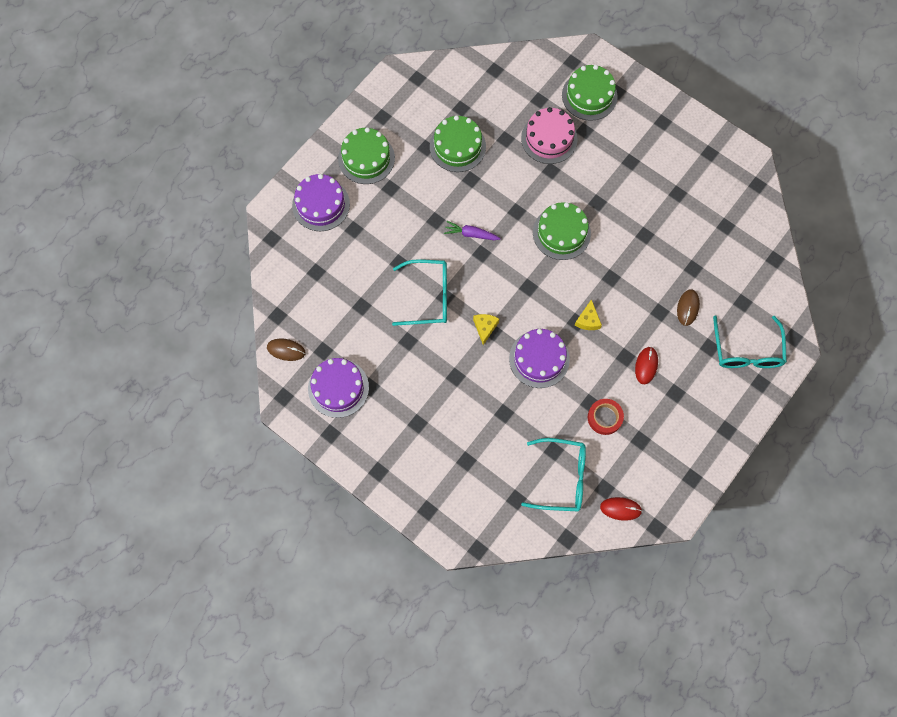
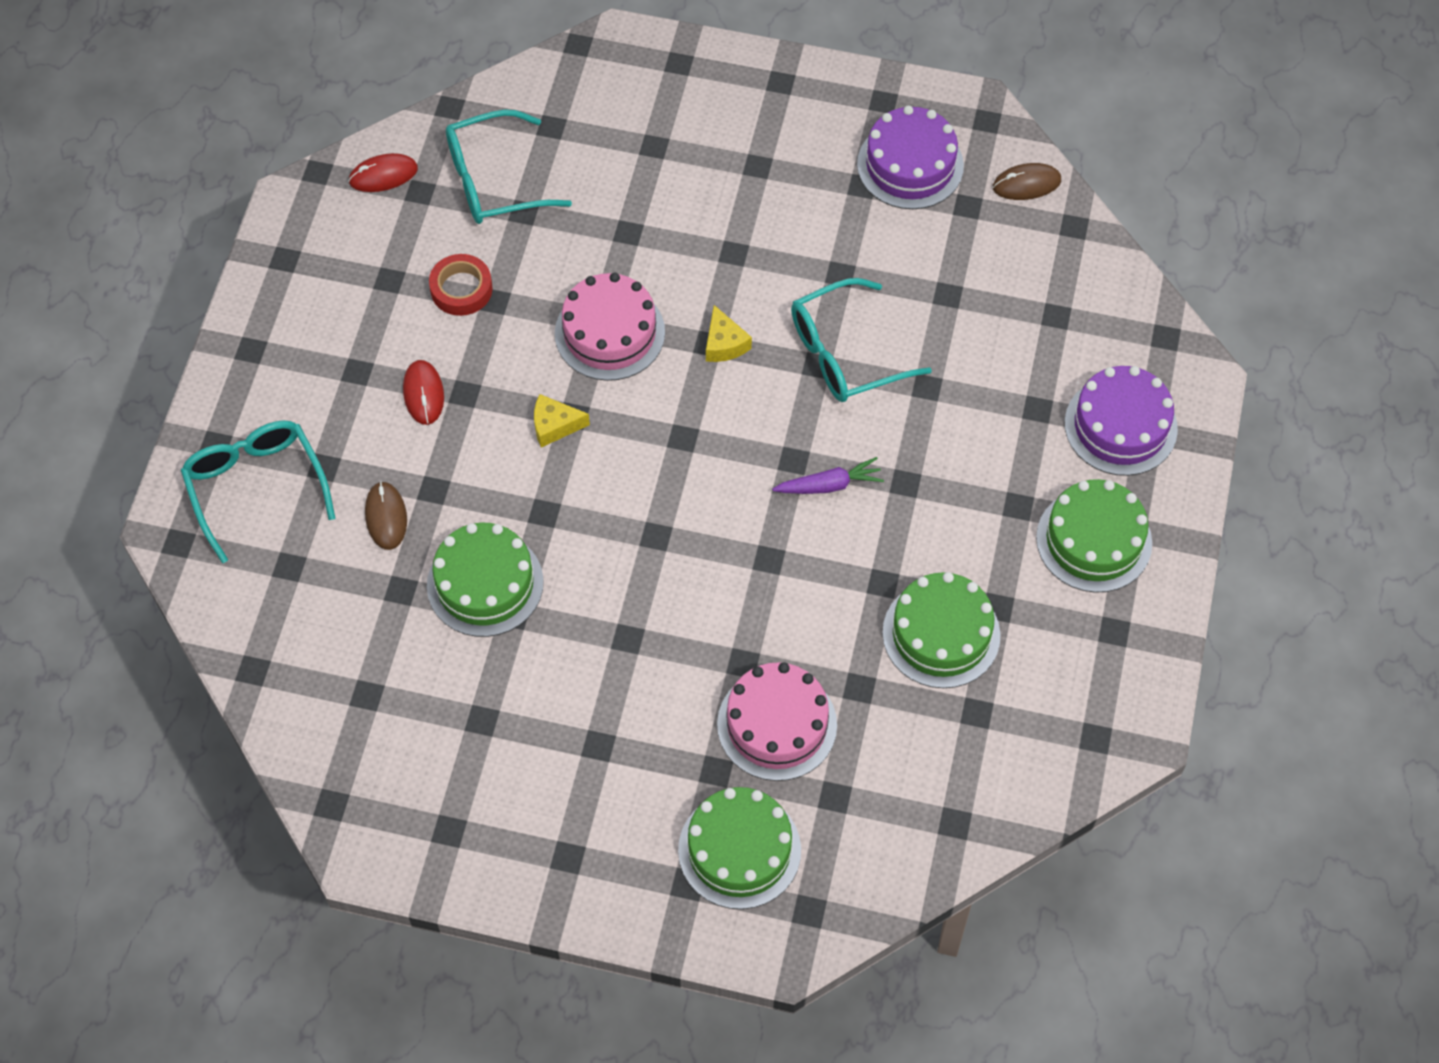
camera: 155 degrees right, 10 degrees down
purple cake [509,329,570,388] -> pink cake [555,273,665,381]
green cake [533,202,591,260] -> green cake moved to [427,523,544,637]
yellow cheese [574,299,602,330] -> yellow cheese turned 75 degrees counterclockwise [534,394,590,448]

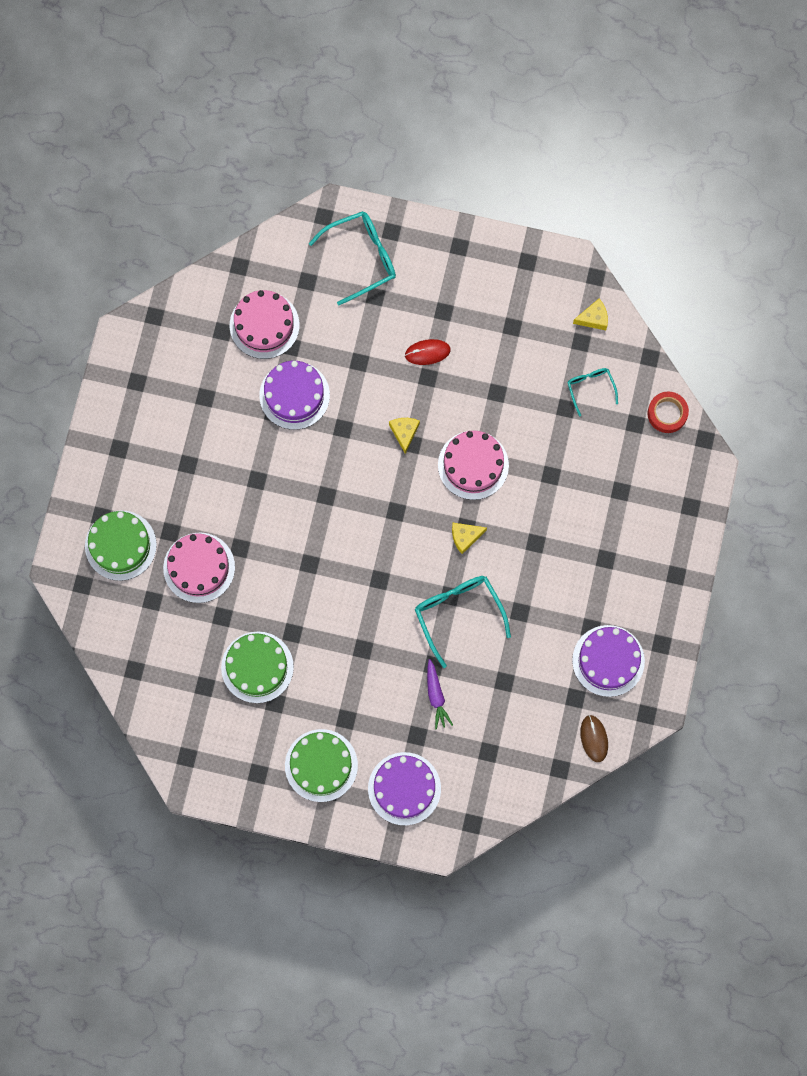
camera: 90 degrees right, 15 degrees up
red mouse [348,153,418,192] -> yellow cheese [573,299,608,330]
brown mouse [365,481,407,550] -> none
green cake [427,523,544,637] -> purple cake [259,361,330,430]
red tape [429,254,493,316] -> red tape moved to [648,392,689,433]
turquoise glasses [446,109,572,224] -> turquoise glasses [567,368,618,416], size x0.56
purple carrot [772,457,884,494] -> purple carrot moved to [427,659,453,730]
none -> pink cake [230,290,300,359]

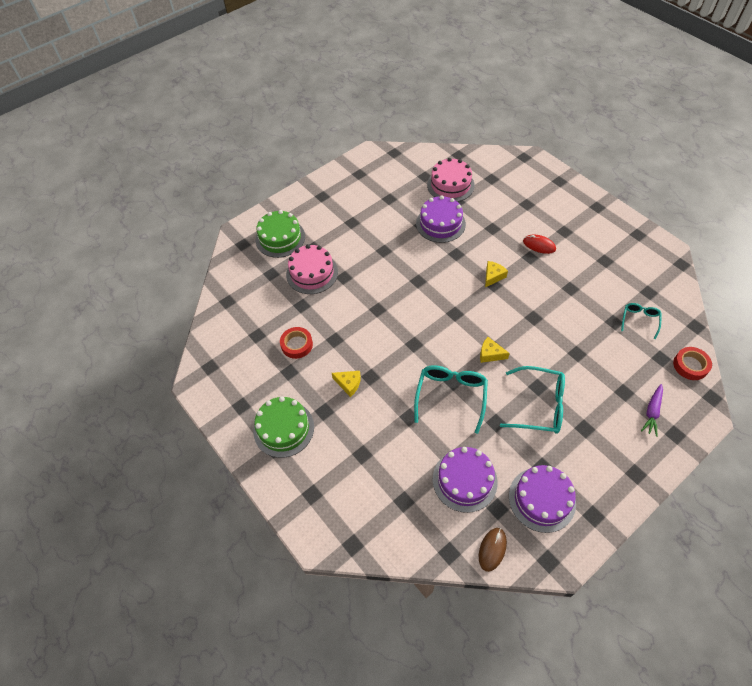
camera: 40 degrees right, 20 degrees down
green cake [221,632,294,703] -> red tape [280,327,313,359]
turquoise glasses [309,211,396,305] -> turquoise glasses moved to [500,366,565,434]
purple cake [368,752,441,826] -> purple cake moved to [433,447,498,513]
purple carrot [427,659,453,730] -> purple carrot moved to [641,384,663,437]
pink cake [438,431,509,500] -> none
yellow cheese [573,299,608,330] -> yellow cheese moved to [332,371,361,397]

